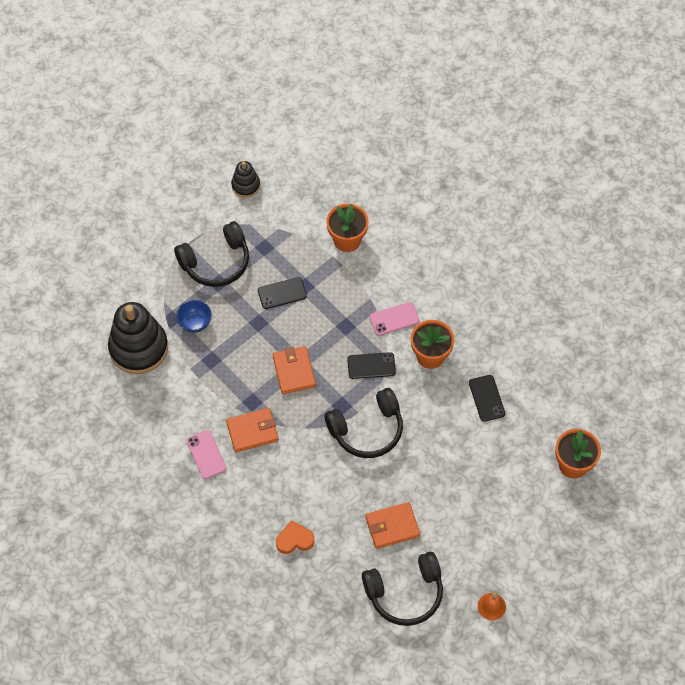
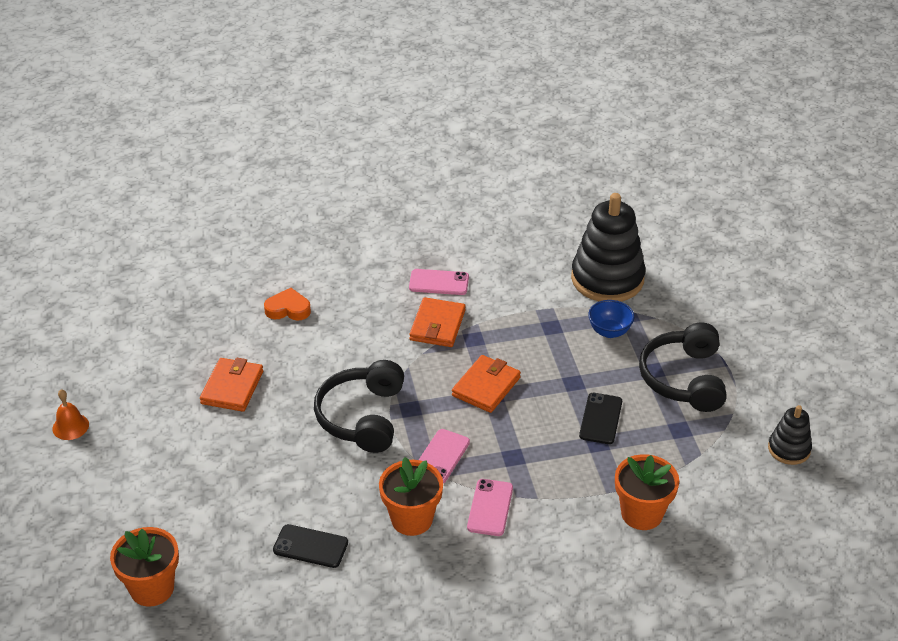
camera: 120 degrees right, 20 degrees down
orange wallet [272,346,316,394] -> orange wallet turned 75 degrees counterclockwise [452,355,521,413]
orange heart [276,520,314,554] -> orange heart turned 105 degrees counterclockwise [264,288,311,321]
black phone [347,352,396,379] -> pink phone [419,429,470,484]
black headphones [362,552,443,626] -> none

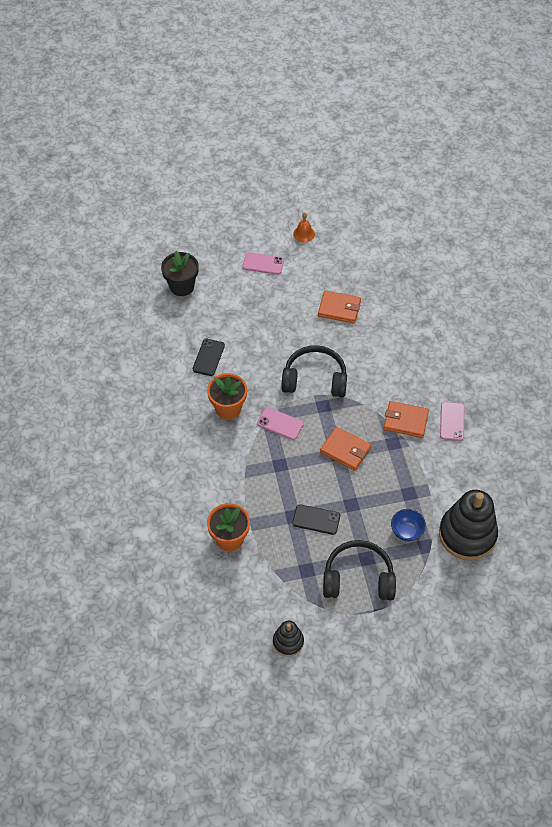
camera: 90 degrees right, 15 degrees up
orange flower pot [110,527,179,607] -> black flower pot [161,251,199,296]
orange heart [264,288,311,321] -> none
pink phone [467,479,513,536] -> pink phone moved to [243,252,284,275]

